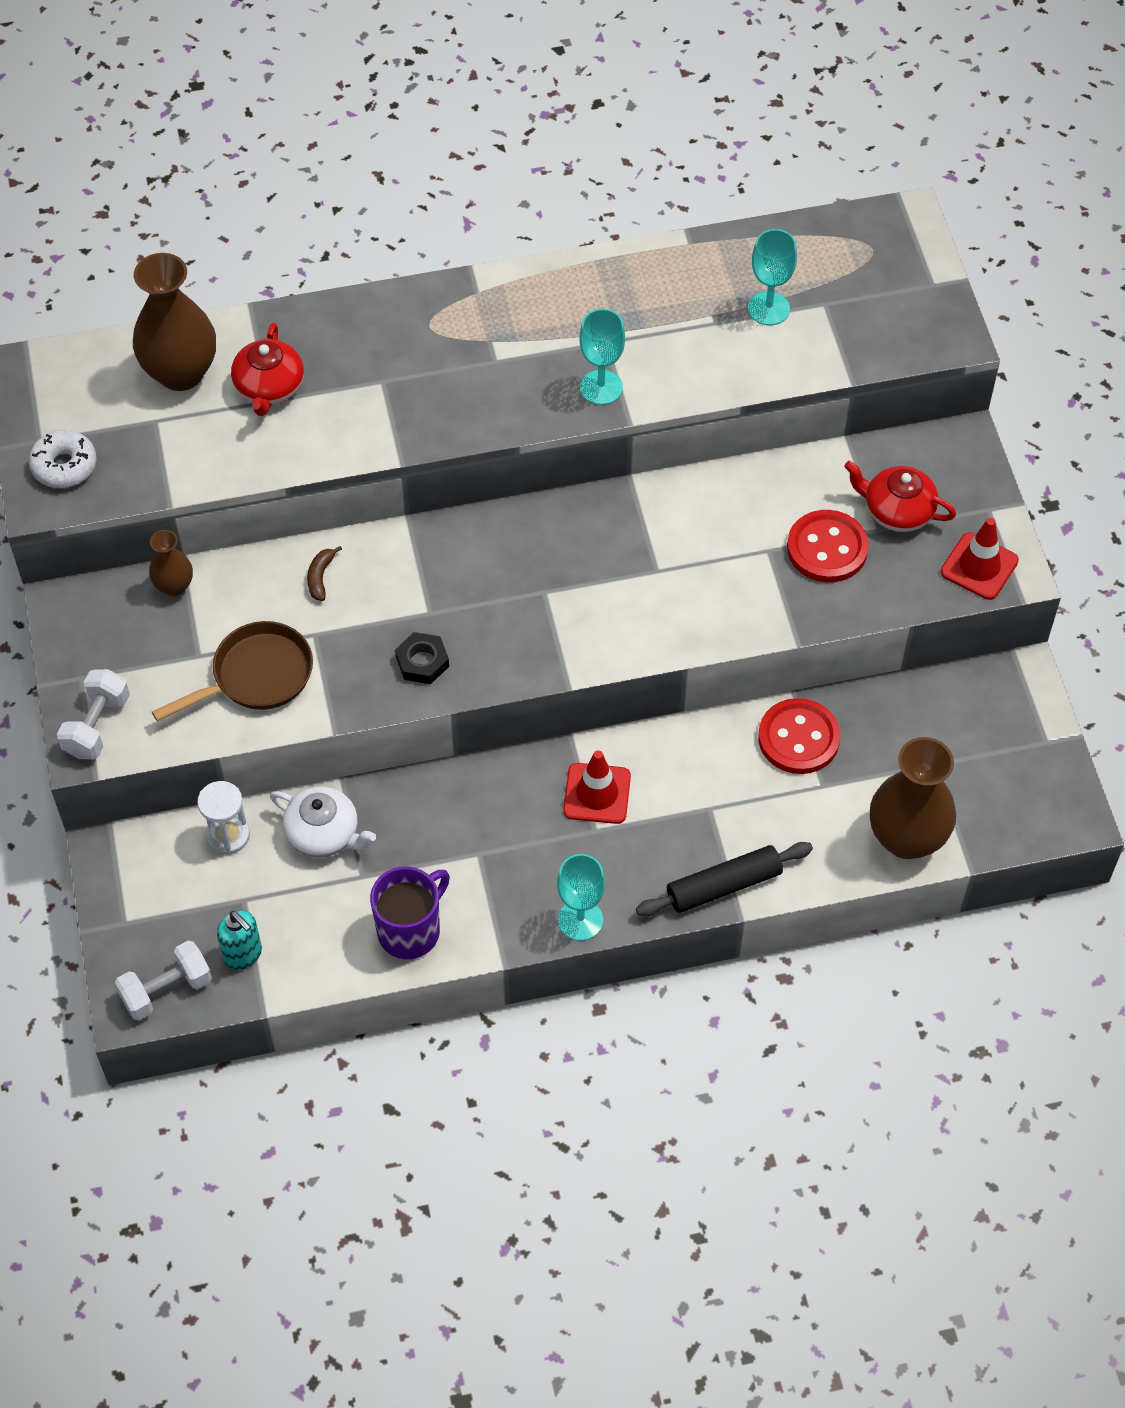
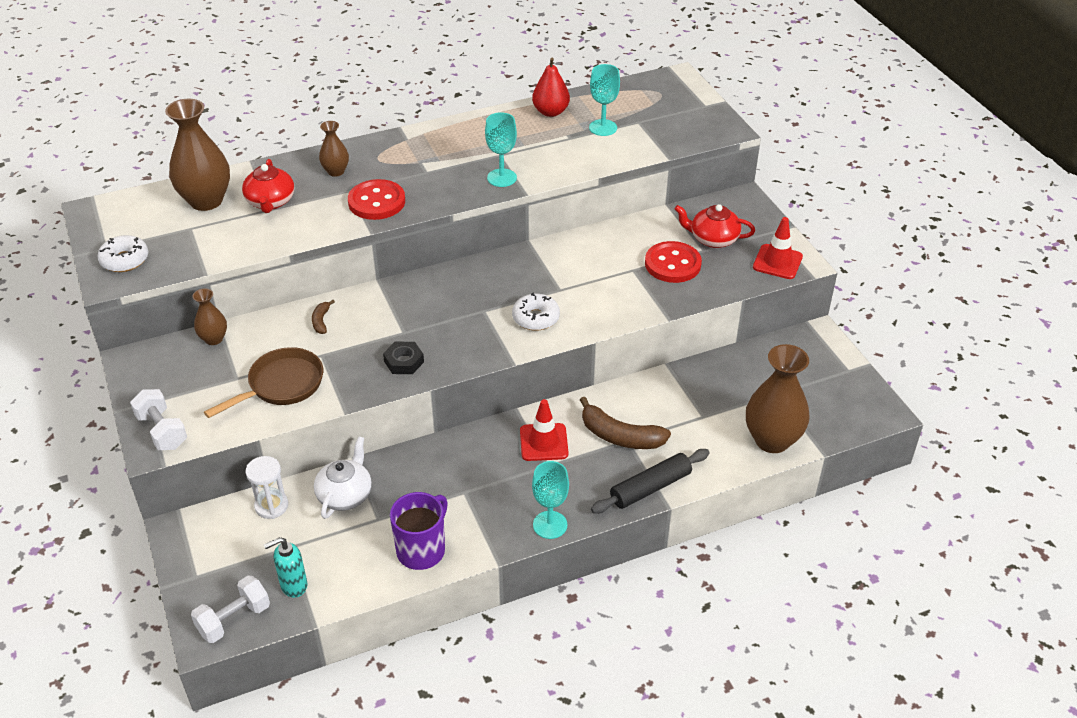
camera: 10 degrees left, 15 degrees down
white dumbbell [57,669,130,759] -> white dumbbell turned 45 degrees counterclockwise [130,389,187,450]
turquoise soap dispenser [217,910,262,970] -> turquoise soap dispenser turned 120 degrees clockwise [264,537,307,598]
white teapot [270,786,376,858] -> white teapot turned 90 degrees counterclockwise [314,436,372,519]
red button [758,698,840,774] -> red button moved to [348,179,405,220]
none -> brown vase [319,121,349,177]
none -> white donut [512,292,560,331]
none -> red pear [532,58,570,117]
none -> brown banana [580,397,671,449]

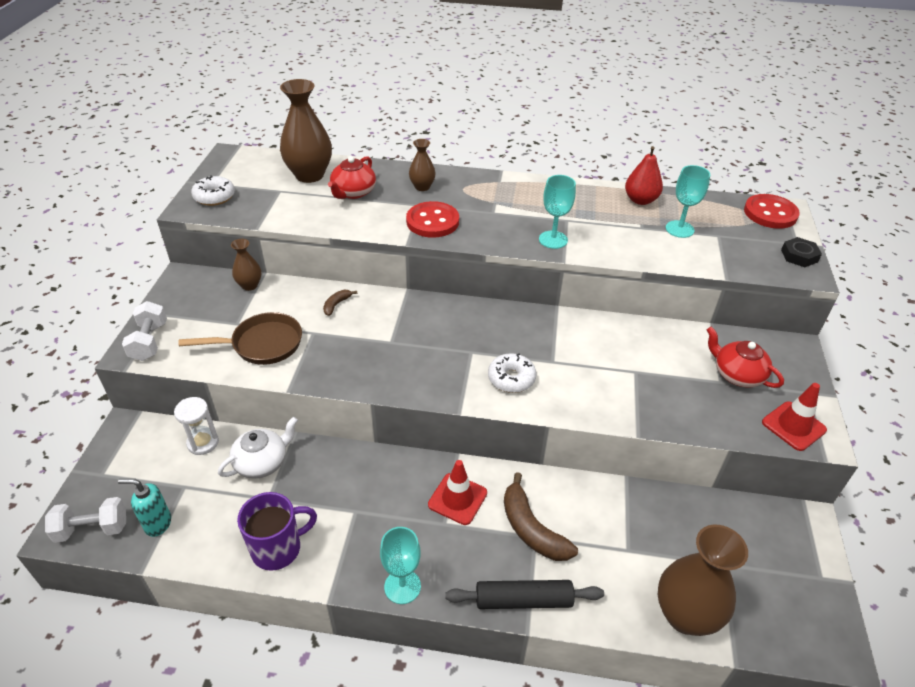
camera: 30 degrees right, 0 degrees up
black nut [383,342,424,374] -> black nut moved to [781,237,822,267]
red button [645,241,702,283] -> red button moved to [744,194,800,229]

